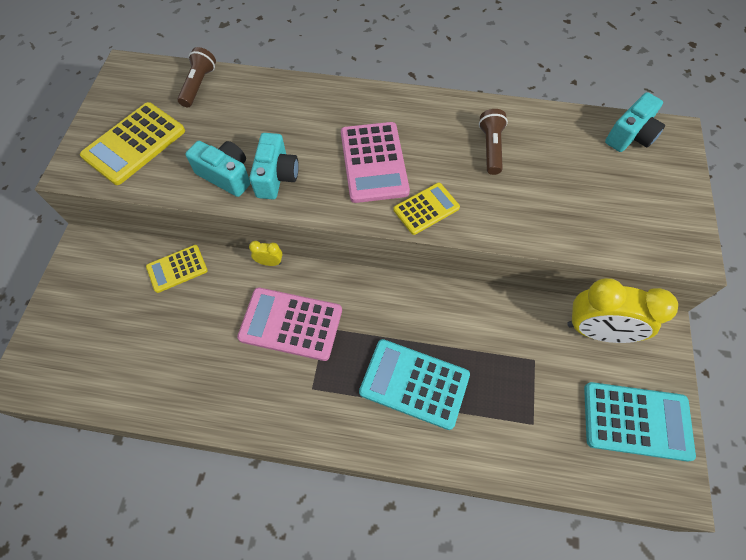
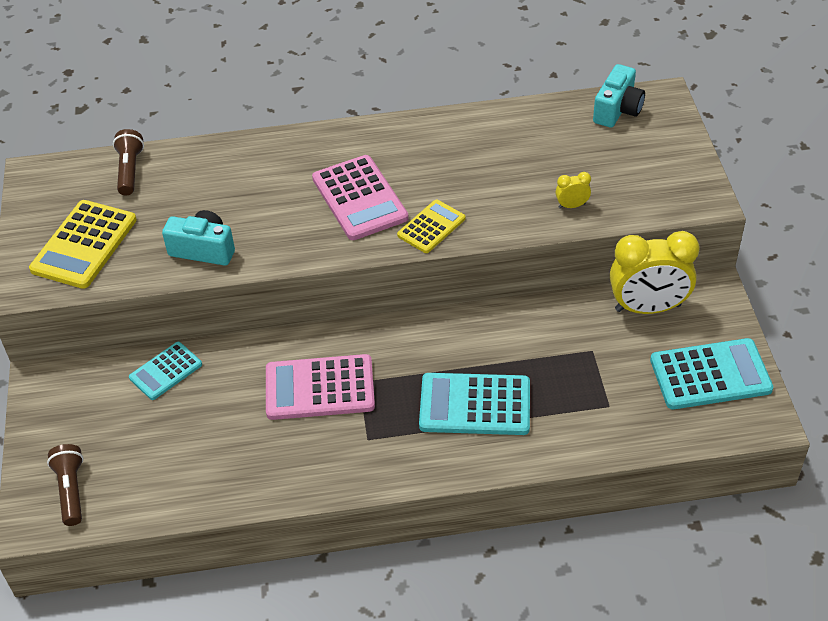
camera: 15 degrees left, 15 degrees down
yellow calculator [146,245,208,293] -> turquoise calculator [129,342,202,400]
yellow clock [249,241,282,266] -> yellow clock moved to [556,172,591,209]
turquoise camera [250,133,299,199] -> none
brown flashlight [479,109,508,175] -> brown flashlight moved to [47,444,84,526]

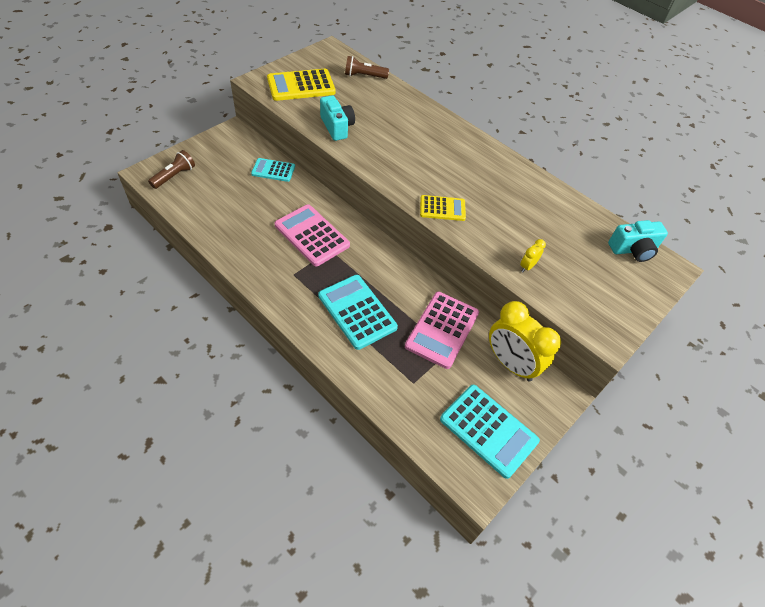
camera: 45 degrees right, 5 degrees up
brown flashlight [113,129,144,195] -> brown flashlight turned 135 degrees counterclockwise [345,56,389,79]
pink calculator [312,155,409,240] -> pink calculator moved to [405,292,479,369]
yellow clock [556,172,591,209] -> yellow clock turned 90 degrees counterclockwise [520,239,546,272]

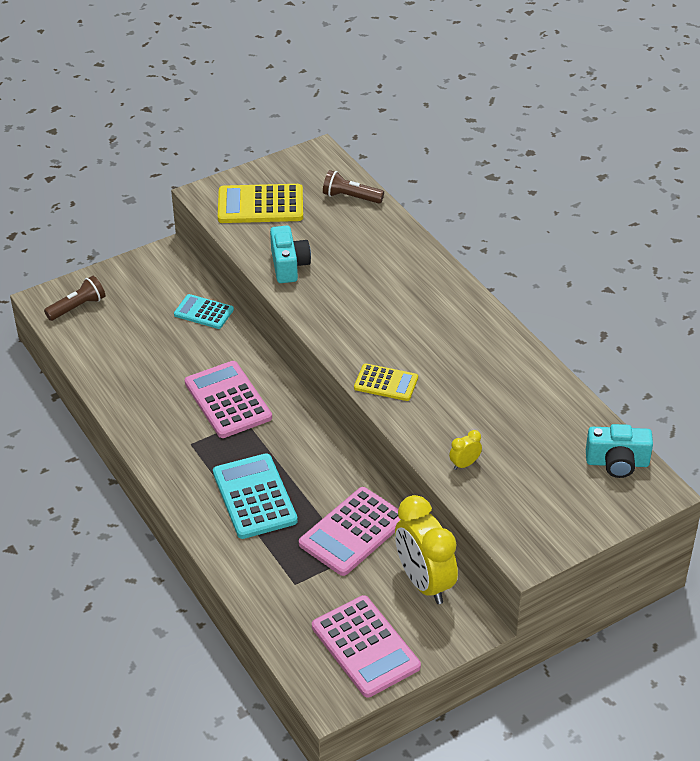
camera: 20 degrees right, 10 degrees down
turquoise calculator [440,385,540,479] -> pink calculator [312,595,421,698]

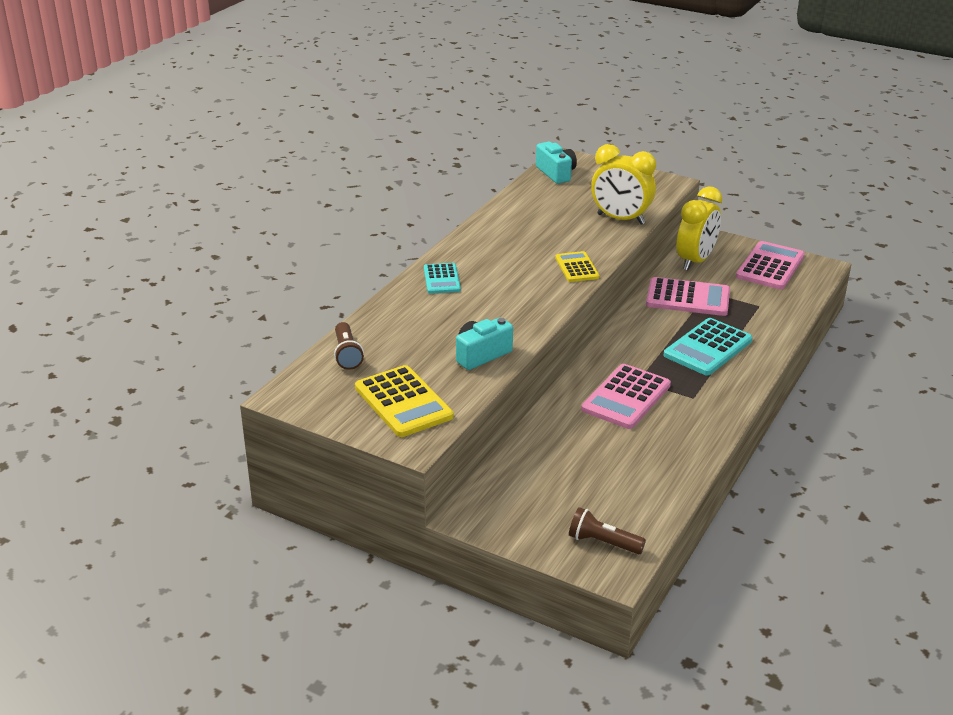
camera: 120 degrees left, 10 degrees down
turquoise calculator [174,294,234,329] -> turquoise calculator moved to [424,263,461,294]
yellow clock [449,430,482,470] -> yellow clock [591,144,656,225], size x2.39

